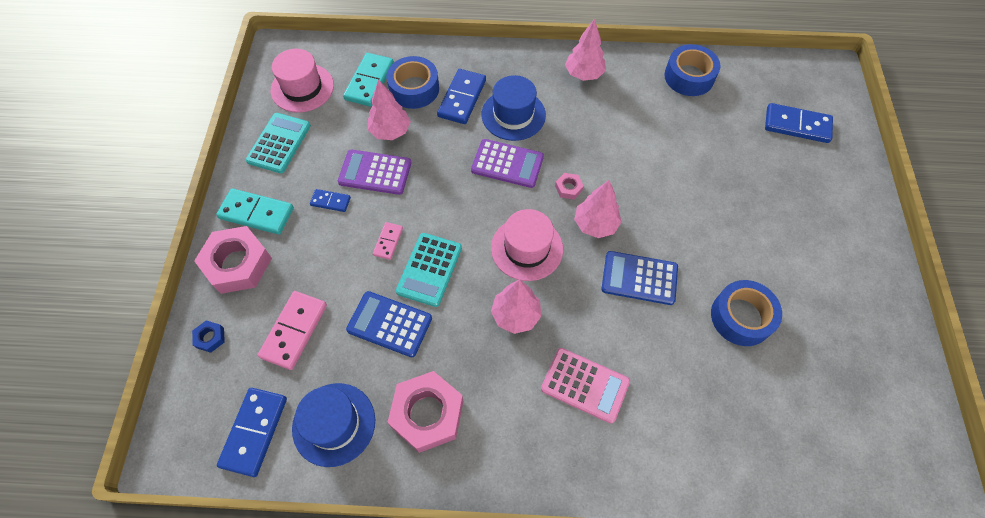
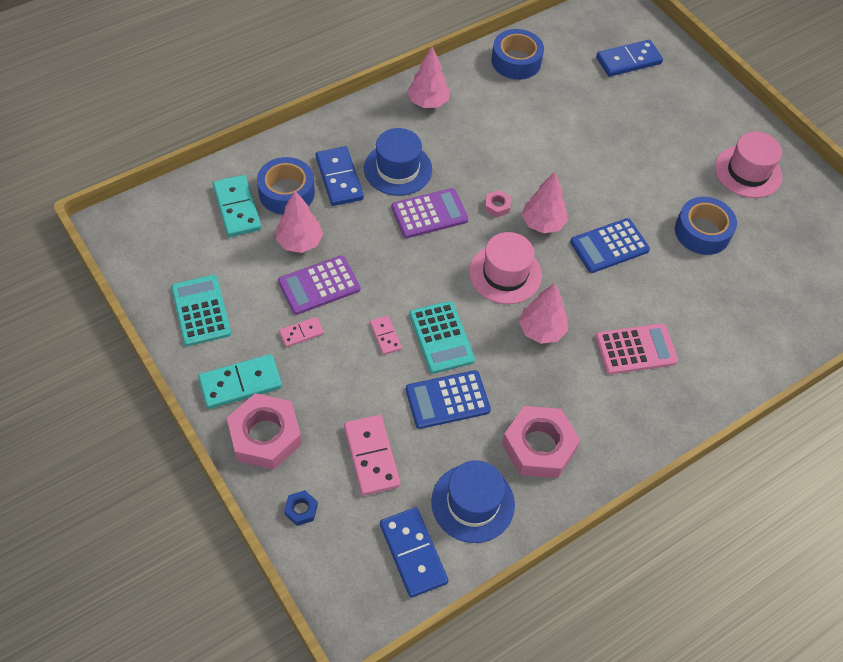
camera: 40 degrees left, 5 degrees down
pink hat [271,49,334,113] -> pink hat moved to [715,132,782,198]
blue domino [310,189,351,212] -> pink domino [279,317,324,347]

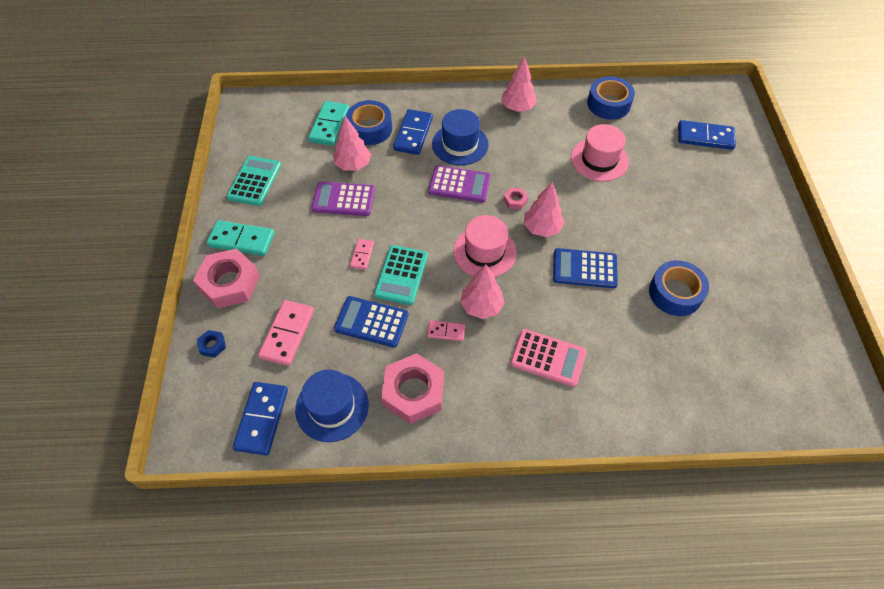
camera: 35 degrees right, 0 degrees up
pink domino [279,317,324,347] -> pink domino moved to [427,320,465,341]
pink hat [715,132,782,198] -> pink hat moved to [571,124,629,181]

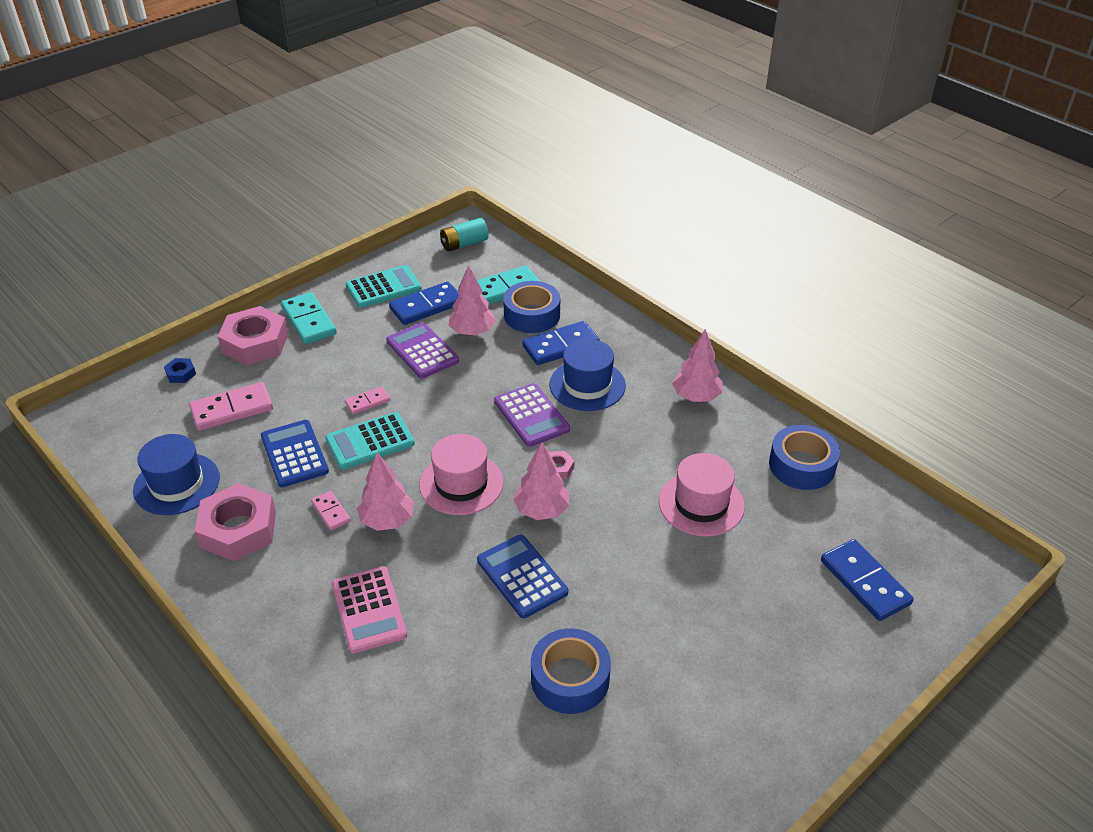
camera: 50 degrees right, 15 degrees down
blue domino [233,382,288,456] -> blue domino moved to [389,282,459,325]
none -> turquoise battery [440,218,489,252]

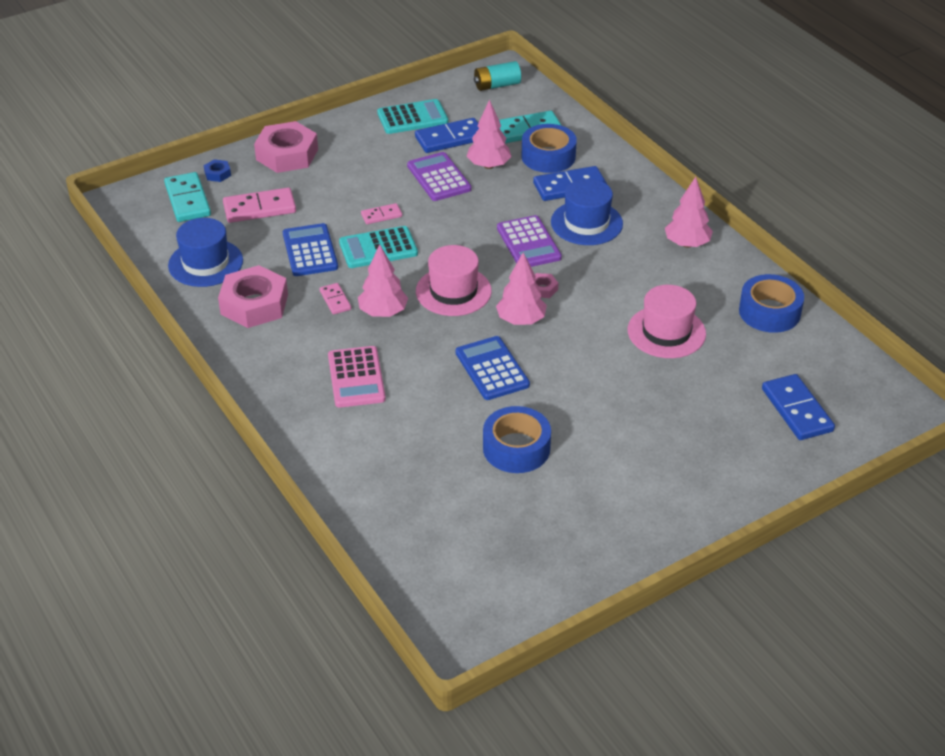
camera: 10 degrees right, 0 degrees up
turquoise domino [281,292,337,344] -> turquoise domino moved to [164,172,211,222]

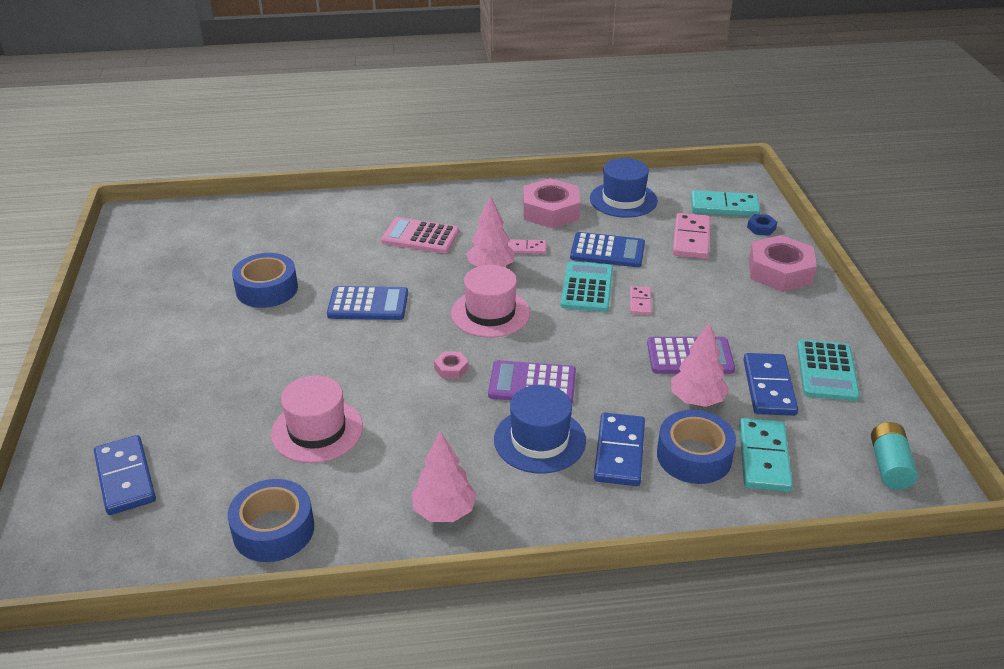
camera: 115 degrees right, 5 degrees down
pink tree [496,252,547,325] -> none
blue domino [762,374,835,440] -> blue domino turned 60 degrees clockwise [94,435,156,515]

